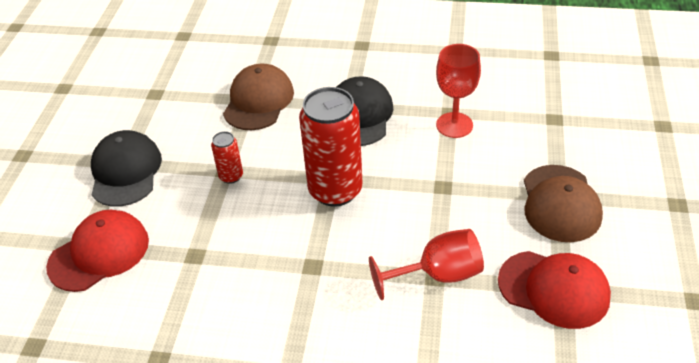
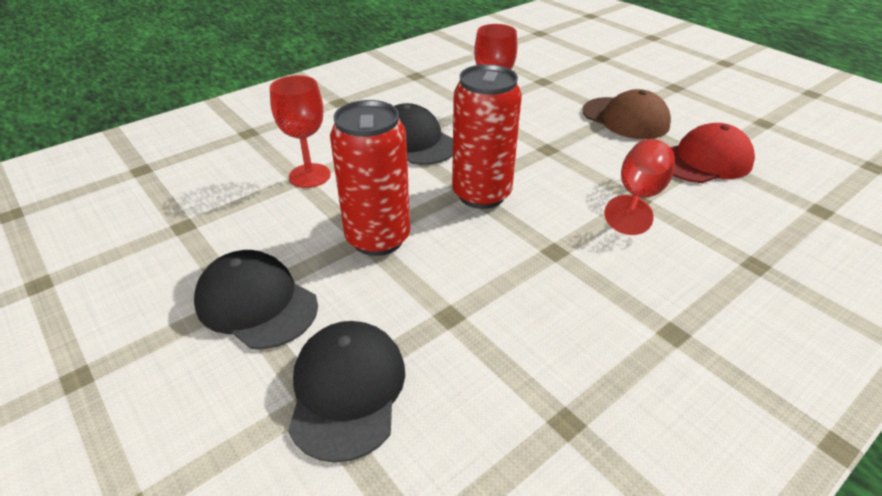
camera: 50 degrees left, 5 degrees down
red cap [46,210,149,292] -> black cap [288,321,405,463]
red can [211,131,243,184] -> red can [330,100,410,256], size x2.15
brown cap [223,64,294,130] -> red goblet [270,75,331,188]

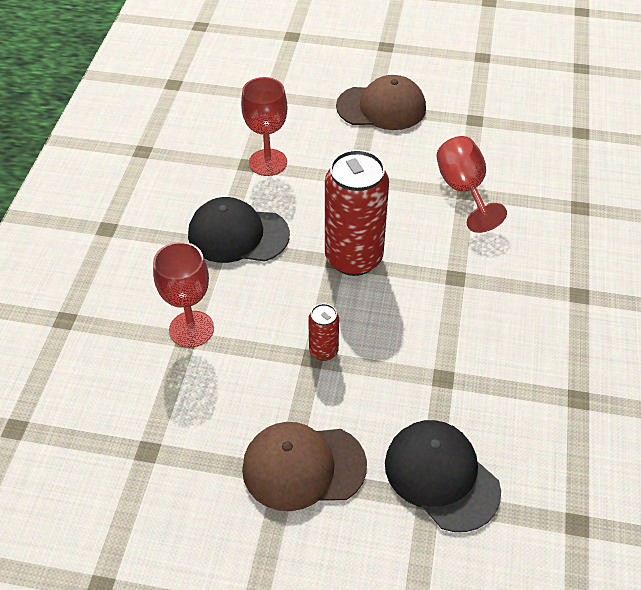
camera: 40 degrees left, 10 degrees up
black cap [194,250,318,349] -> brown cap [242,422,367,511]
red can [330,100,410,256] -> red can [308,304,339,361], size x0.46
red cap [670,123,755,183] -> none

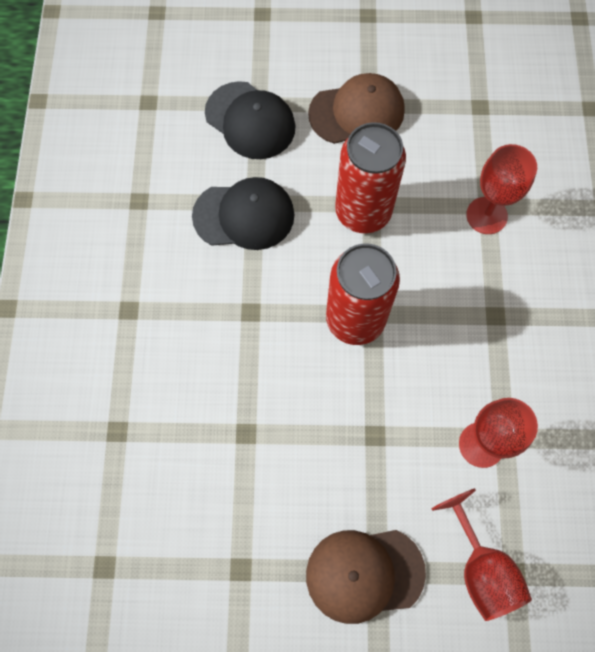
camera: 170 degrees right, 20 degrees up
black cap [188,197,290,263] -> black cap moved to [192,177,294,250]
red can [308,304,339,361] -> red can [335,122,406,233], size x2.15
red goblet [436,136,507,233] -> red goblet moved to [431,488,532,621]

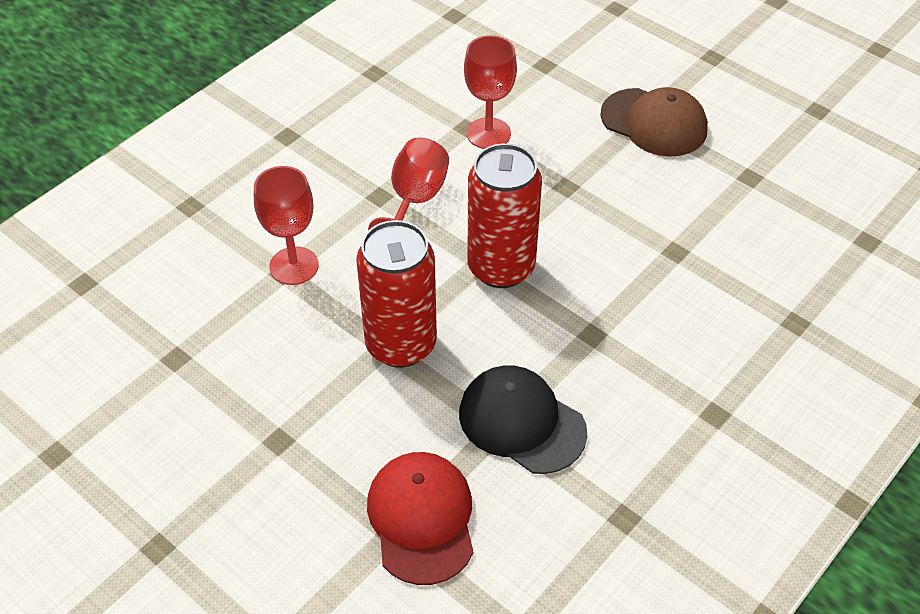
camera: 140 degrees left, 20 degrees down
black cap [205,81,296,159] -> red cap [367,452,473,585]
brown cap [308,73,405,144] -> none
red goblet [431,488,532,621] -> red goblet moved to [368,137,449,230]

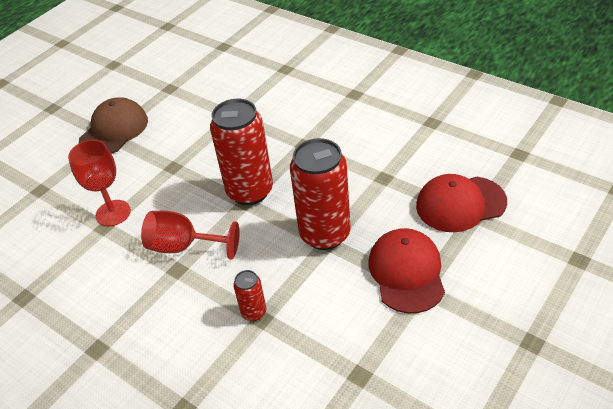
camera: 90 degrees left, 5 degrees down
red goblet [254,166,319,285] -> red can [233,270,266,321]
black cap [459,366,587,474] -> none
none -> red cap [368,228,445,313]

